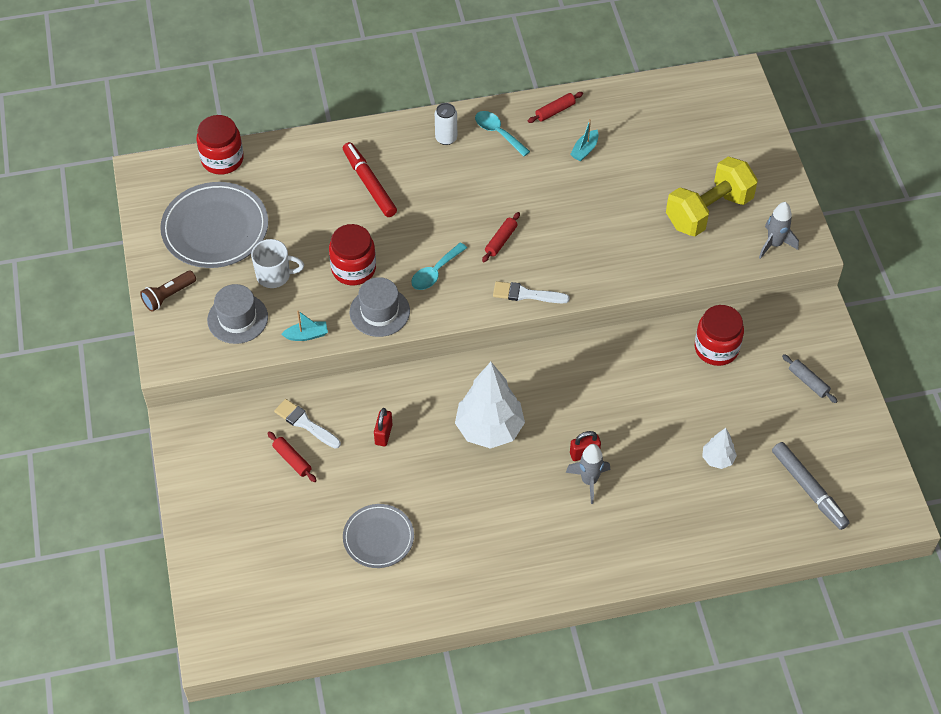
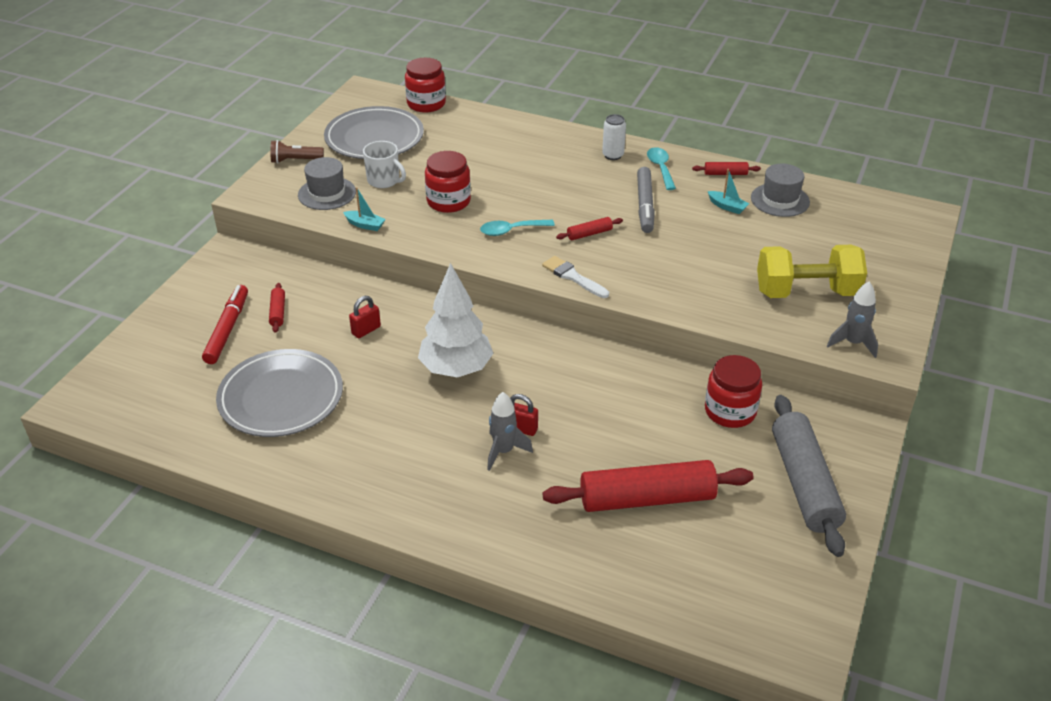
camera: 35 degrees right, 15 degrees down
white brush [274,399,341,449] -> none
red marker [343,142,397,217] -> red marker moved to [202,285,248,364]
grey plate [343,504,414,568] -> grey plate [216,349,343,437], size x1.65
grey hat [350,277,410,337] -> grey hat moved to [751,164,810,217]
turquoise boat [570,119,599,162] -> turquoise boat turned 120 degrees counterclockwise [708,169,749,214]
white tree [702,428,737,469] -> red rolling pin [543,460,753,512]
grey marker [772,442,850,530] -> grey marker moved to [637,167,655,233]
grey rolling pin [782,354,838,403] -> grey rolling pin [772,395,846,557], size x2.36

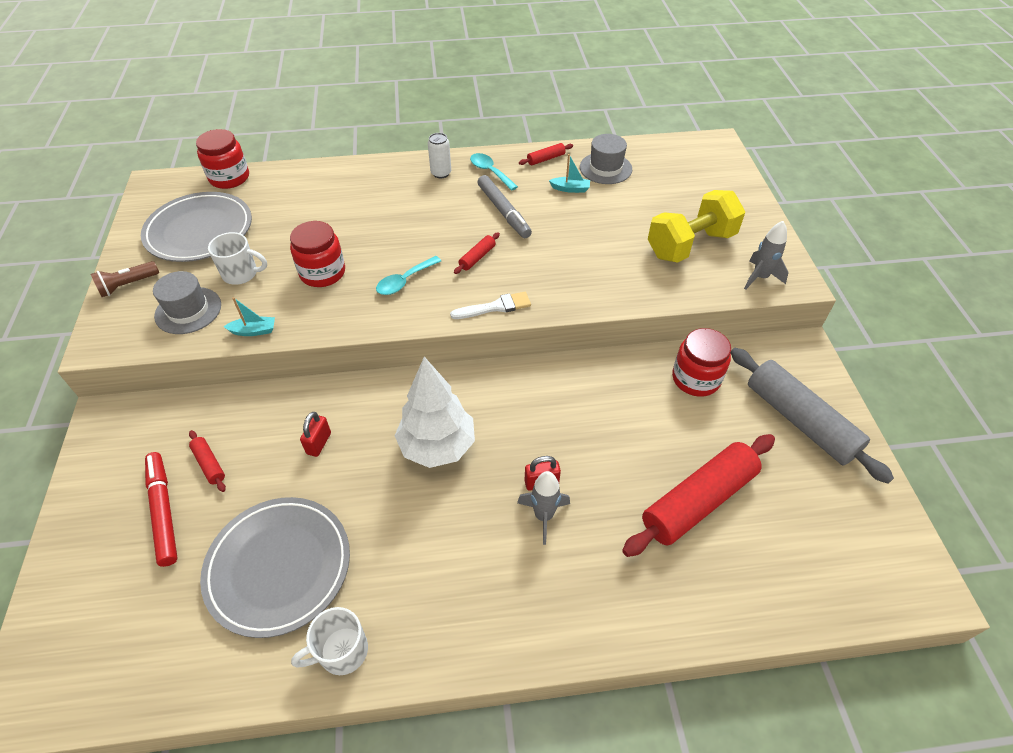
camera: 30 degrees left, 10 degrees up
white brush [542,256,609,298] -> white brush turned 150 degrees clockwise [450,292,531,319]
none -> white mug [291,607,368,675]

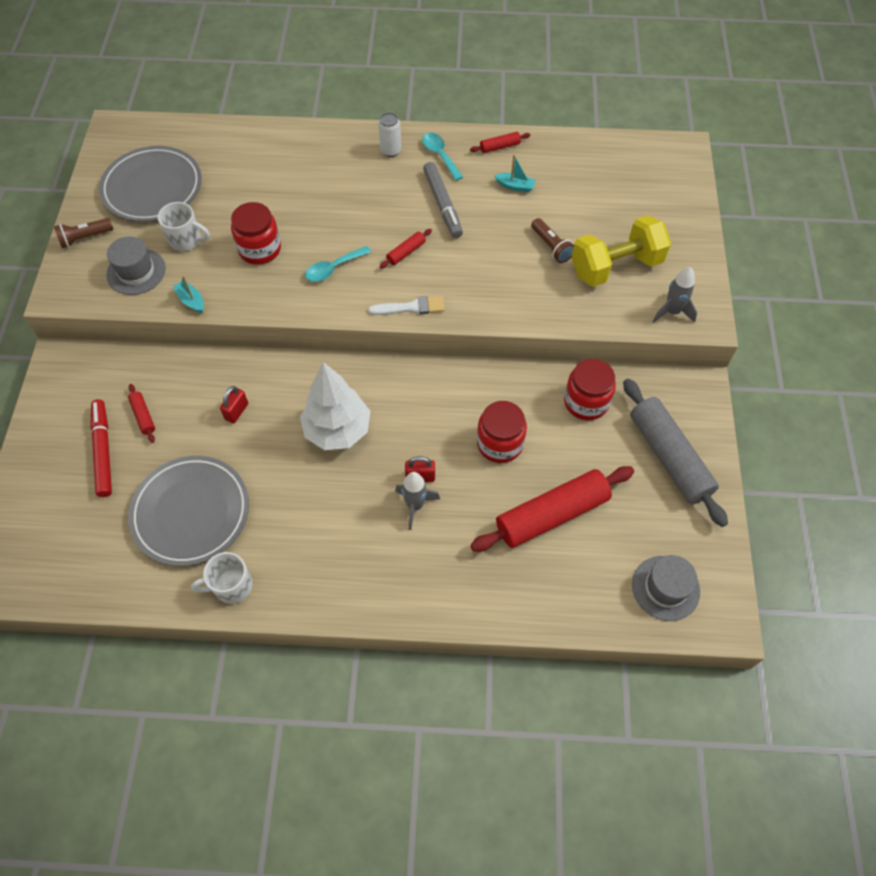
camera: 10 degrees right, 10 degrees up
red jar [196,129,249,189] -> red jar moved to [477,401,527,463]
turquoise boat [223,297,275,336] -> turquoise boat turned 135 degrees counterclockwise [173,276,204,313]
grey hat [580,134,632,184] -> grey hat moved to [632,555,700,621]
none -> brown flashlight [531,218,574,263]

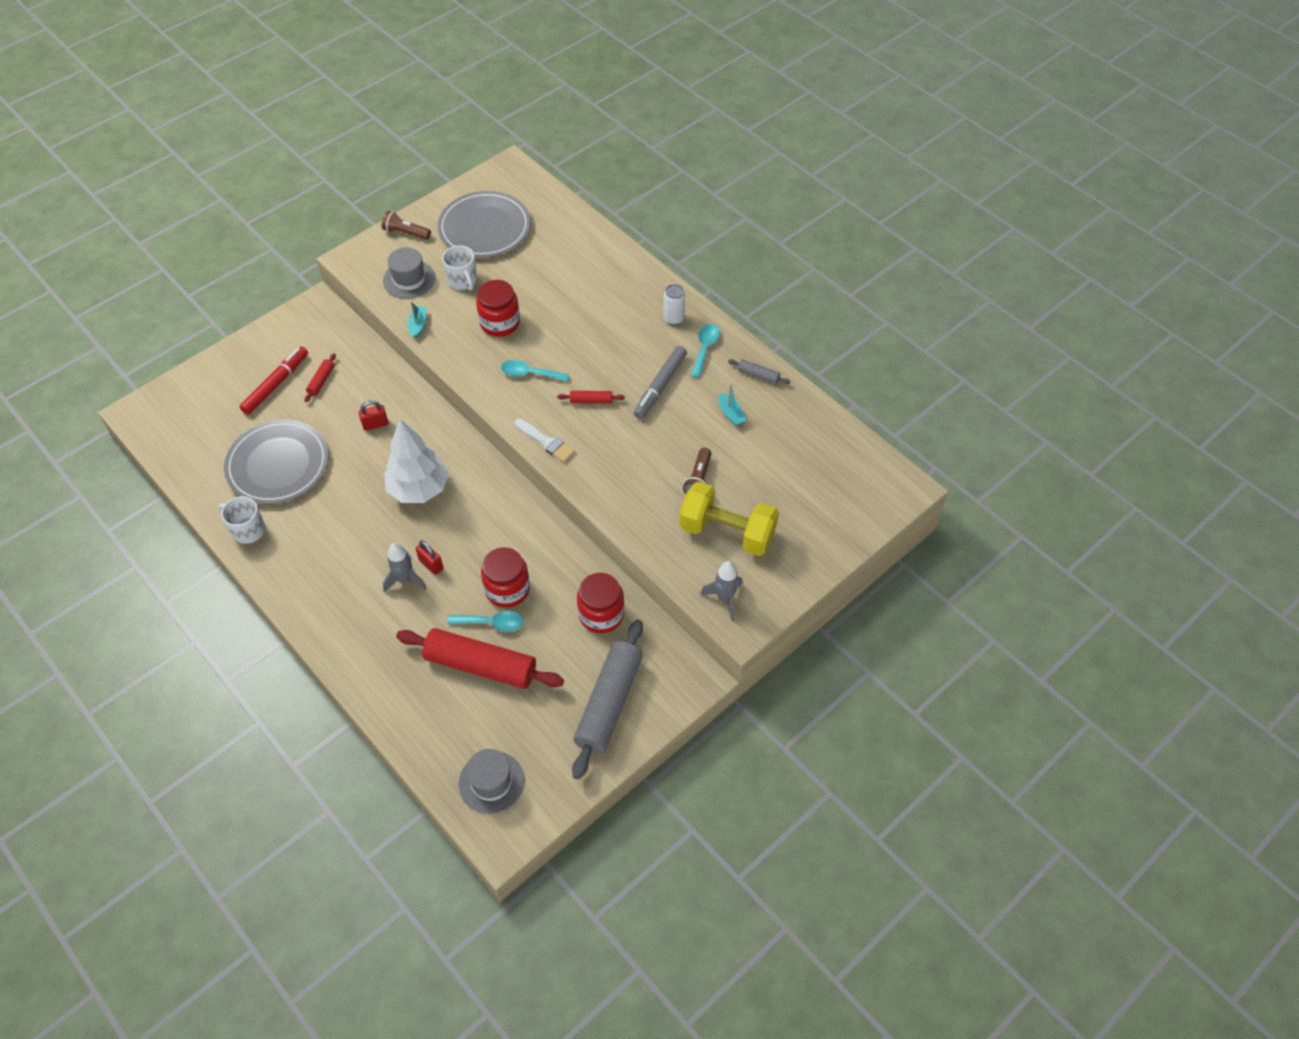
camera: 45 degrees right, 5 degrees down
red rolling pin [470,132,531,153] -> grey rolling pin [728,359,790,384]
none -> turquoise spoon [447,611,523,632]

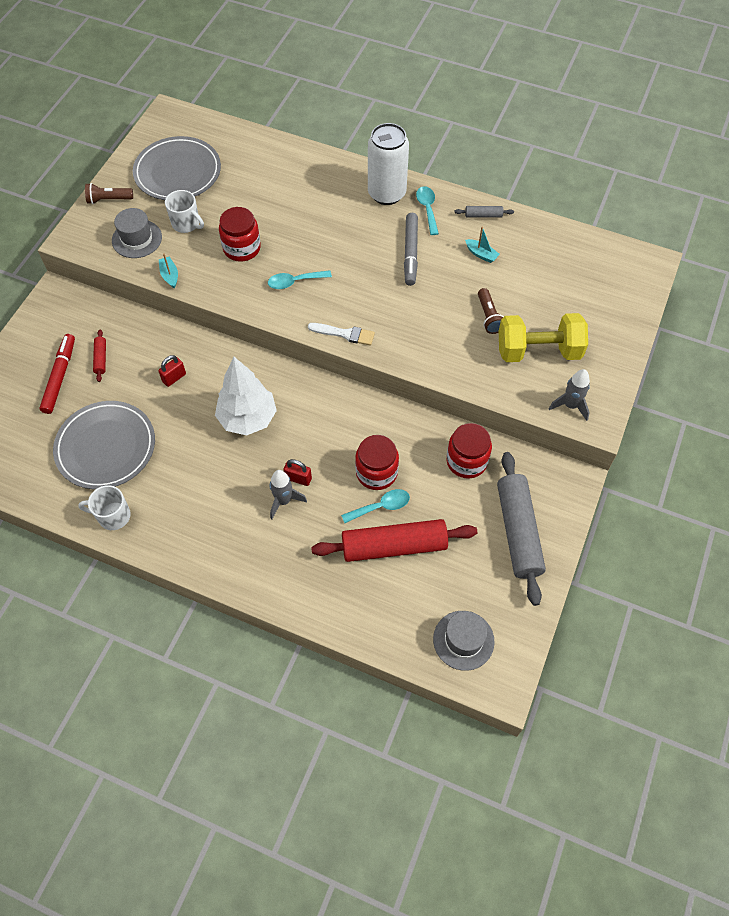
camera: 25 degrees left, 5 degrees up
red rolling pin [557,391,625,404] -> none
white can [663,284,685,325] -> white can [368,123,409,205], size x2.03

